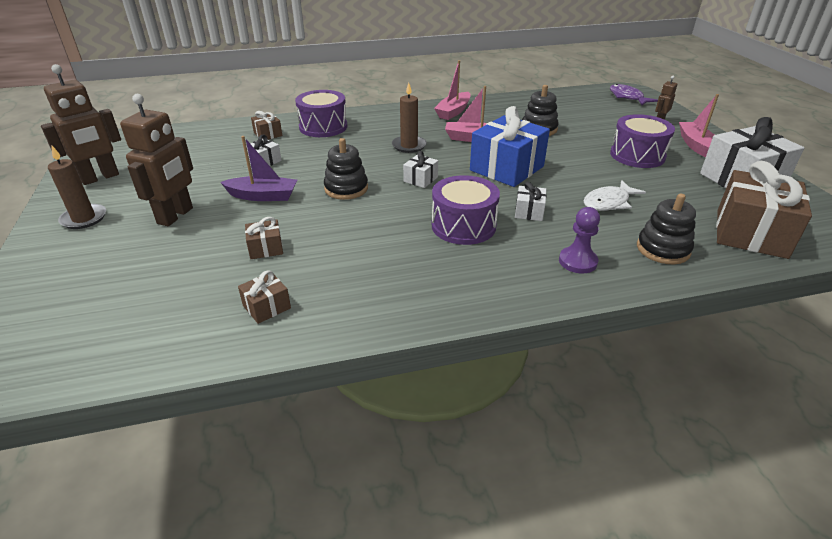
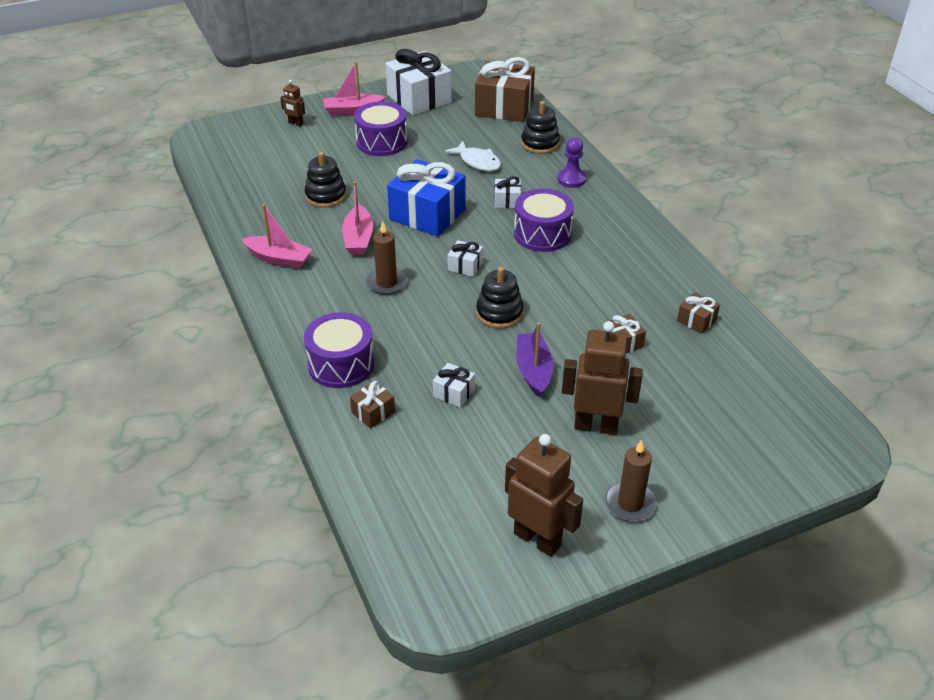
camera: 100 degrees left, 5 degrees up
purple fish [610,84,658,105] -> none

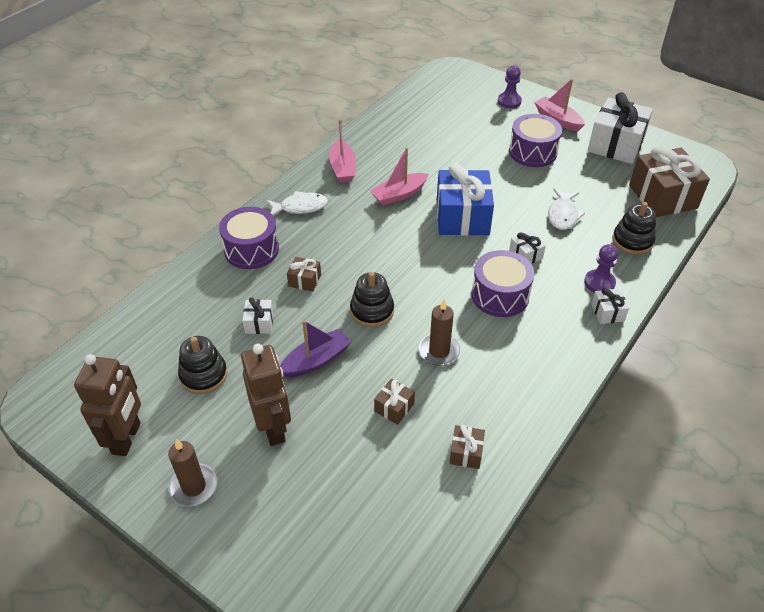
camera: 60 degrees right, 5 degrees up
brown robot [280,80,305,127] -> purple pawn [498,66,522,108]
black stacking toy [305,152,347,208] -> black stacking toy moved to [178,336,228,394]
brown gift [350,381,395,429] -> brown gift moved to [287,257,321,292]
brown candle [366,221,407,295] -> brown candle moved to [419,300,461,366]
white gift [448,240,483,277] -> white gift moved to [591,288,629,324]
none -> white fish [266,191,328,215]

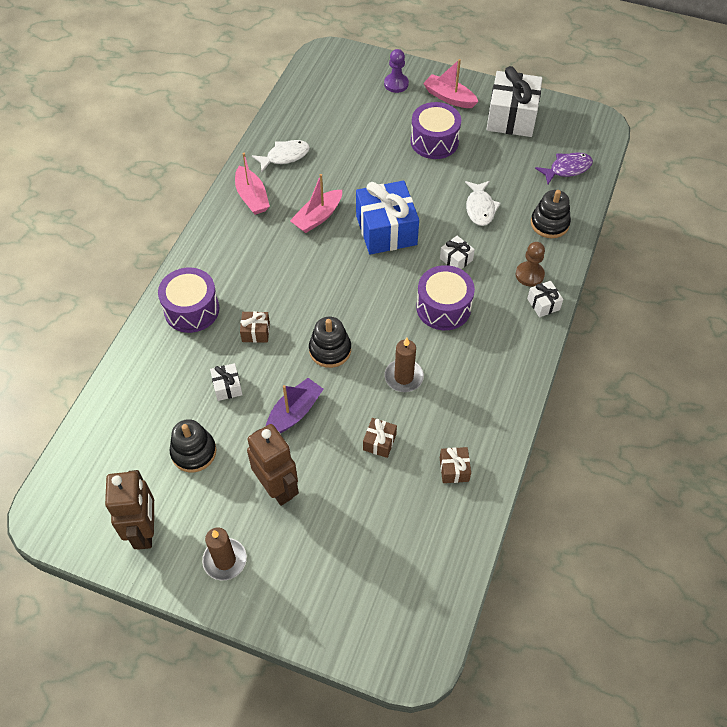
camera: 15 degrees left, 10 degrees up
white fish [266,191,328,215] -> white fish moved to [252,140,310,173]
purple pawn [584,244,618,293] -> brown pawn [516,242,545,286]
brown gift [629,146,710,217] -> purple fish [535,152,593,184]

